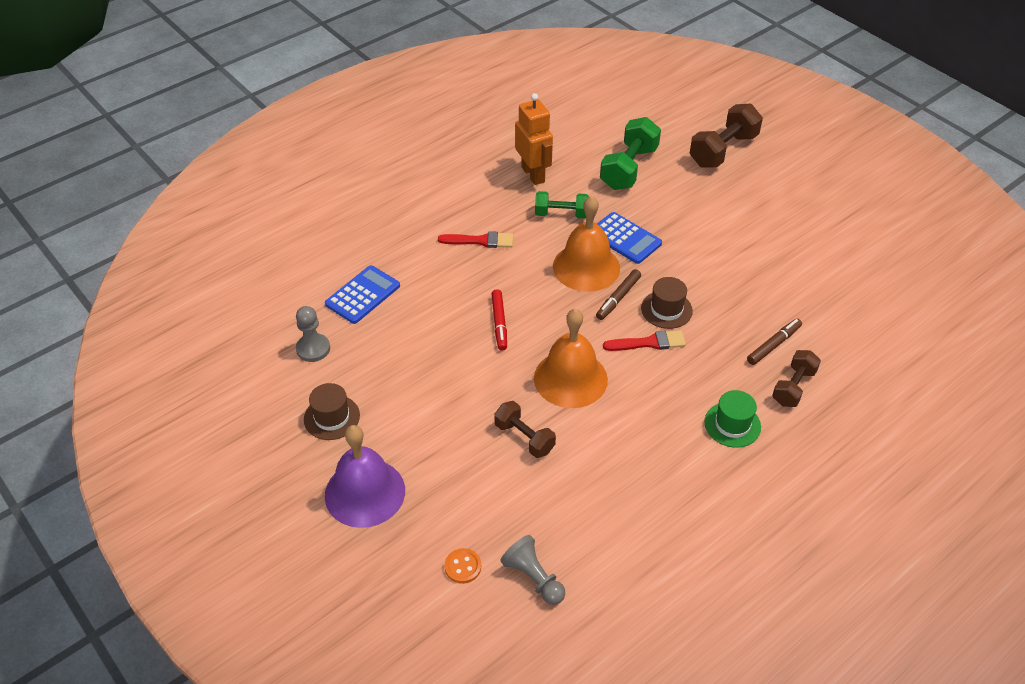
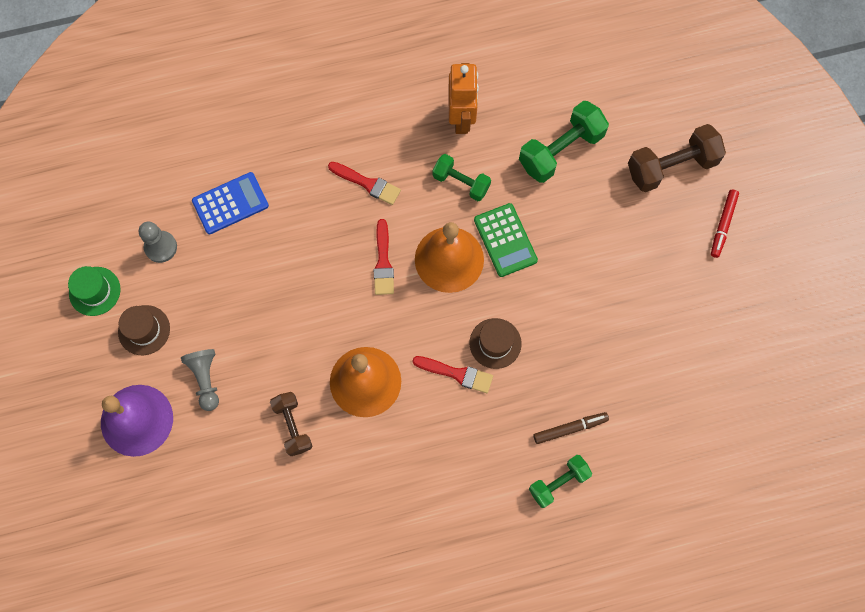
camera: 25 degrees right, 25 degrees up
orange button [444,548,481,584] -> none
red marker [492,289,507,351] -> red marker moved to [711,190,739,258]
grey pawn [500,535,565,605] -> grey pawn moved to [181,349,219,411]
brown marker [596,269,641,320] -> none
blue calculator [597,212,662,264] -> green calculator [474,203,538,277]
green hat [704,390,761,448] -> green hat moved to [68,266,120,316]
brown dumbbell [772,350,821,407] -> green dumbbell [529,455,592,508]
none -> red brush [374,219,394,295]

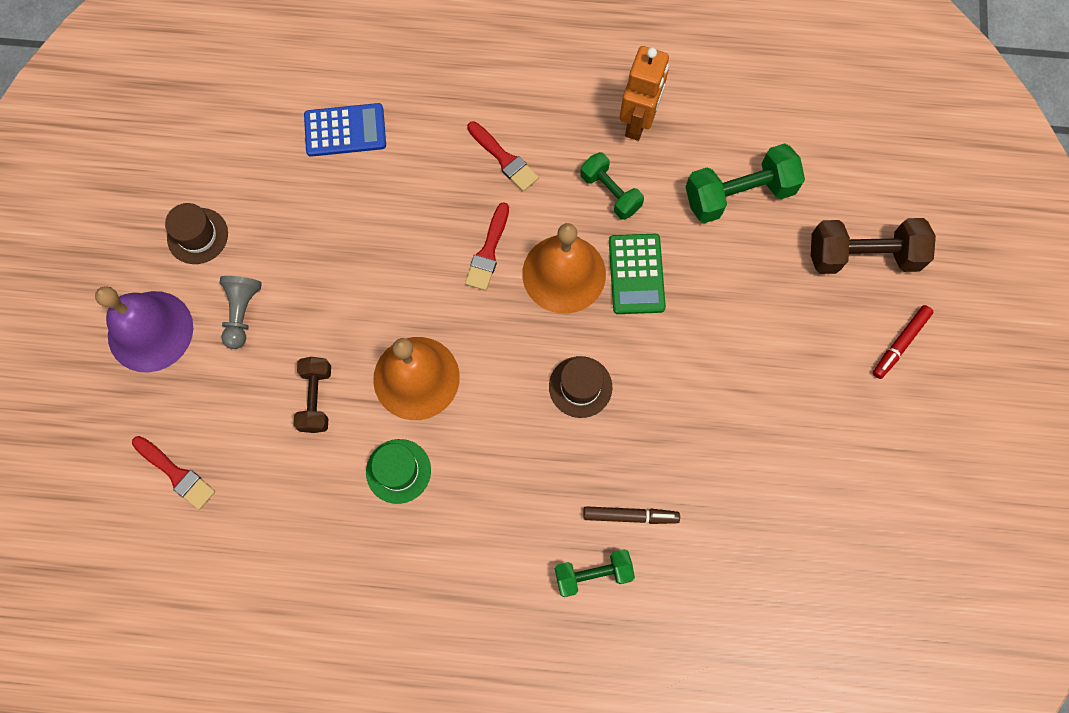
camera: 20 degrees right, 0 degrees up
green hat [68,266,120,316] -> green hat moved to [366,439,431,504]
grey pawn [139,222,177,263] -> none
red brush [412,356,493,393] -> red brush moved to [132,436,215,510]

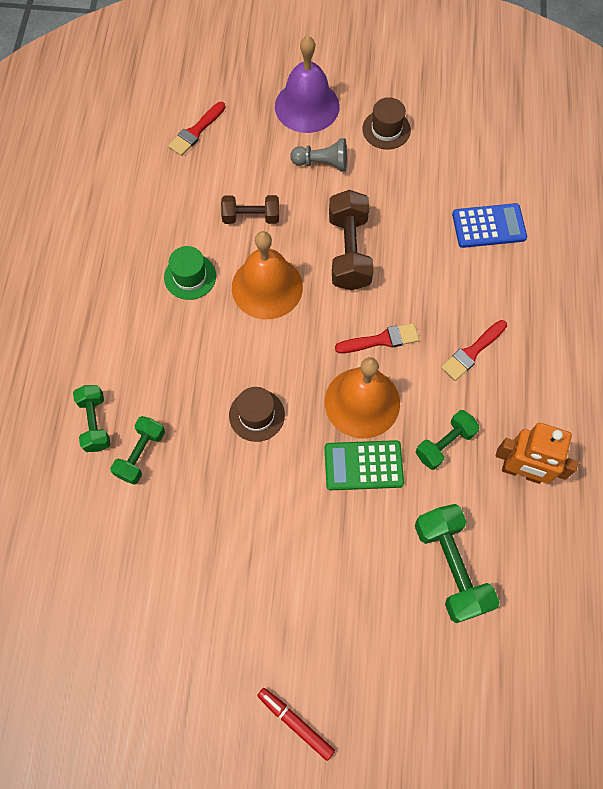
camera: 90 degrees right, 5 degrees down
blue calculator [304,103,386,157] -> blue calculator turned 90 degrees counterclockwise [452,203,527,248]
red brush [465,202,509,291] -> red brush turned 150 degrees clockwise [335,323,419,353]
brown marker [583,506,680,524] -> green dumbbell [110,416,165,484]
brown dumbbell [811,218,936,274] -> brown dumbbell moved to [329,190,374,290]

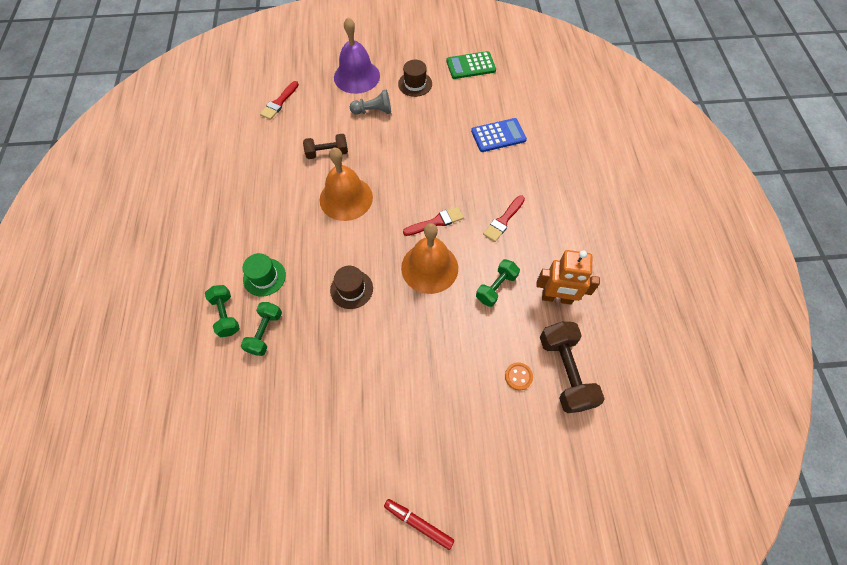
camera: 10 degrees left, 5 degrees down
green hat [164,246,216,300] -> green hat moved to [243,253,286,296]
green calculator [324,440,404,490] -> green calculator moved to [446,51,496,79]
brown dumbbell [329,190,374,290] -> brown dumbbell moved to [540,322,605,413]
green dumbbell [415,504,499,623] -> orange button [505,362,533,390]

